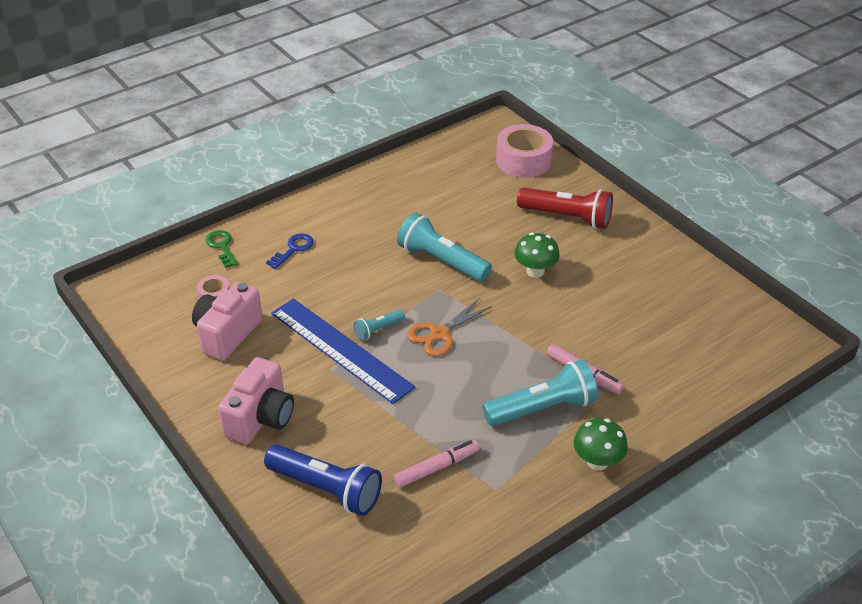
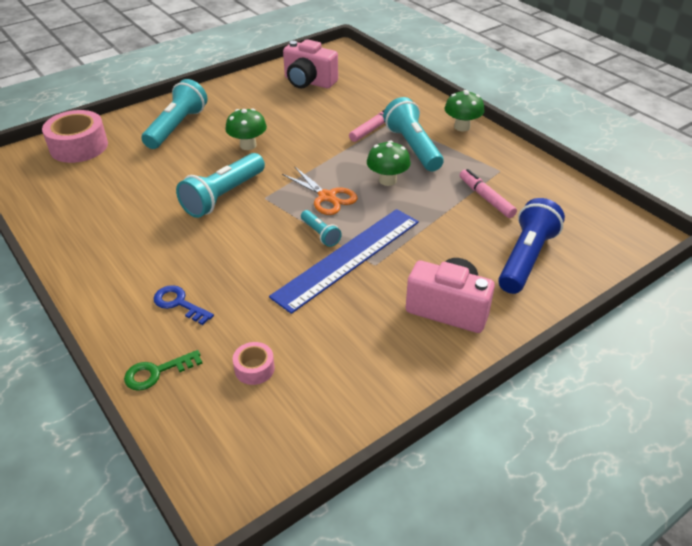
camera: 90 degrees left, 0 degrees up
pink camera [192,282,263,361] -> pink camera moved to [283,39,338,88]
red flashlight [517,187,613,229] -> turquoise flashlight [141,79,208,149]
none -> green mushroom [367,141,411,186]

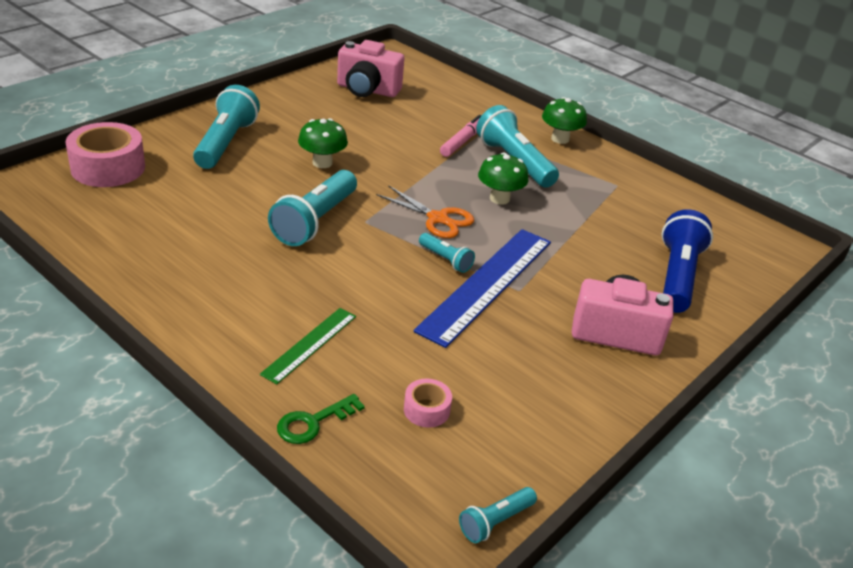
camera: 15 degrees left, 5 degrees down
blue key [153,285,214,325] -> green ruler [260,308,356,384]
pink marker [460,169,517,218] -> none
none -> turquoise flashlight [459,487,537,543]

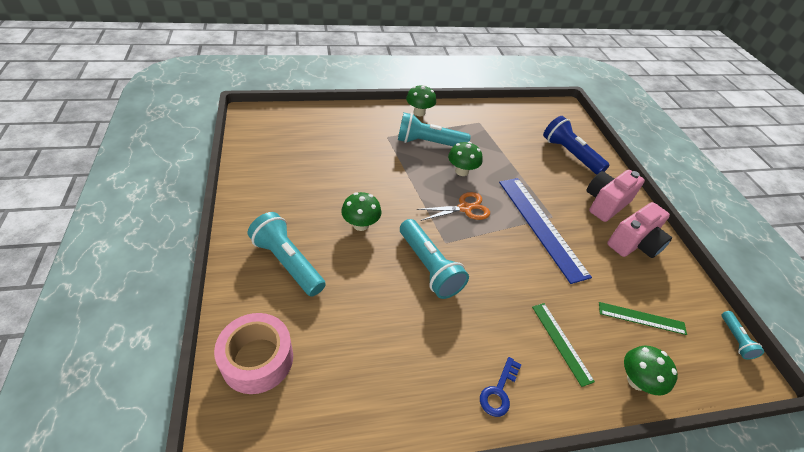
camera: 55 degrees left, 10 degrees up
green key [277,394,365,444] -> green mushroom [624,346,678,396]
pink camera [337,40,404,97] -> pink camera moved to [607,202,672,258]
pink tape [404,379,452,428] -> green ruler [599,302,687,335]
turquoise flashlight [419,233,475,273] -> none
pink marker [440,115,481,157] -> none
none -> blue key [480,357,521,417]

